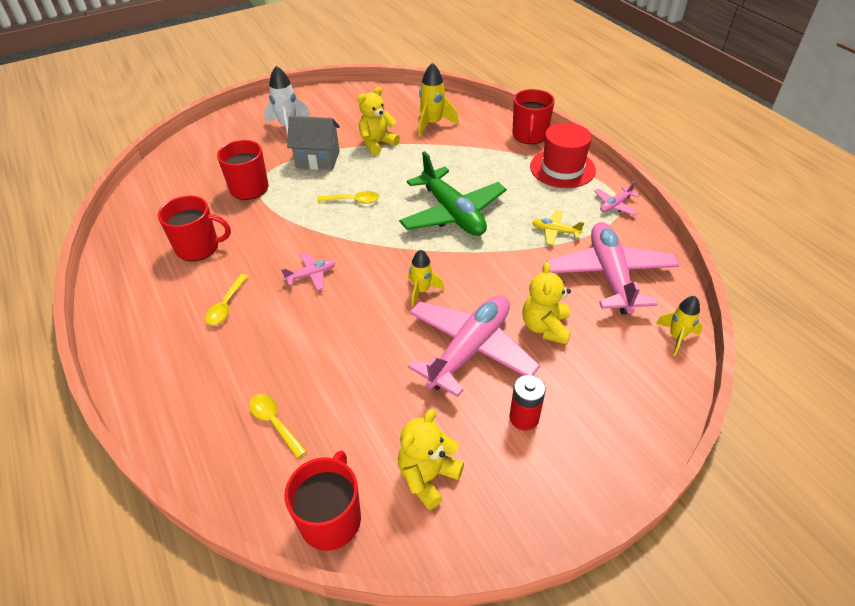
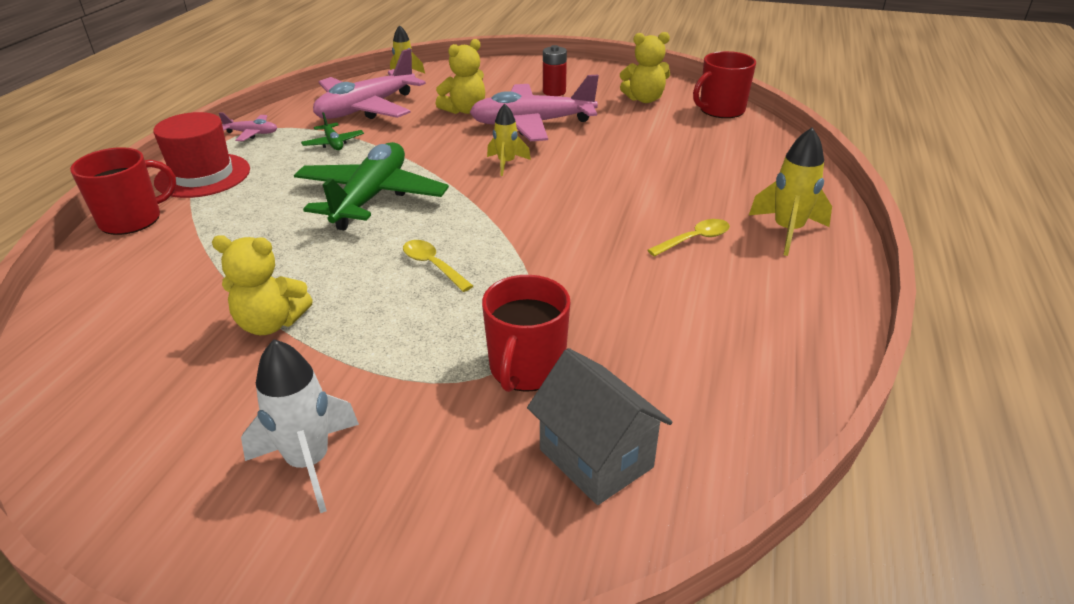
camera: 135 degrees left, 10 degrees down
red mug [158,196,231,262] -> none
yellow spoon [249,394,307,458] -> none
pink plane [281,252,335,290] -> none
grey house [287,116,340,170] -> grey house moved to [527,348,673,505]
yellow rocket [418,63,459,137] -> yellow rocket moved to [749,128,832,256]
yellow plane [532,210,585,245] -> green plane [301,112,364,150]

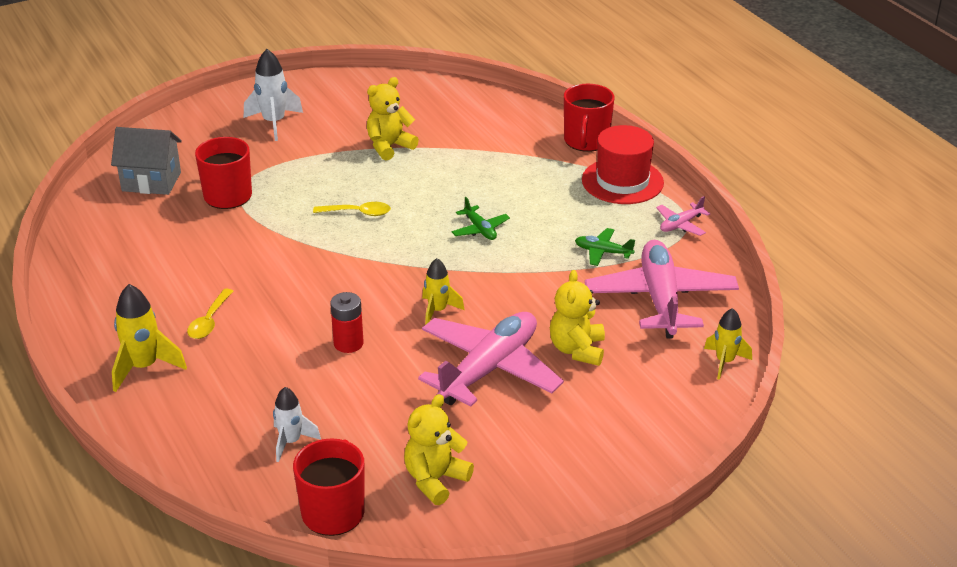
camera: 135 degrees right, 0 degrees up
green plane [294,142,449,230] -> green plane [452,197,510,240], size x0.44
red battery [543,45,567,96] -> red battery moved to [330,292,364,353]
none -> white rocket [273,387,321,462]

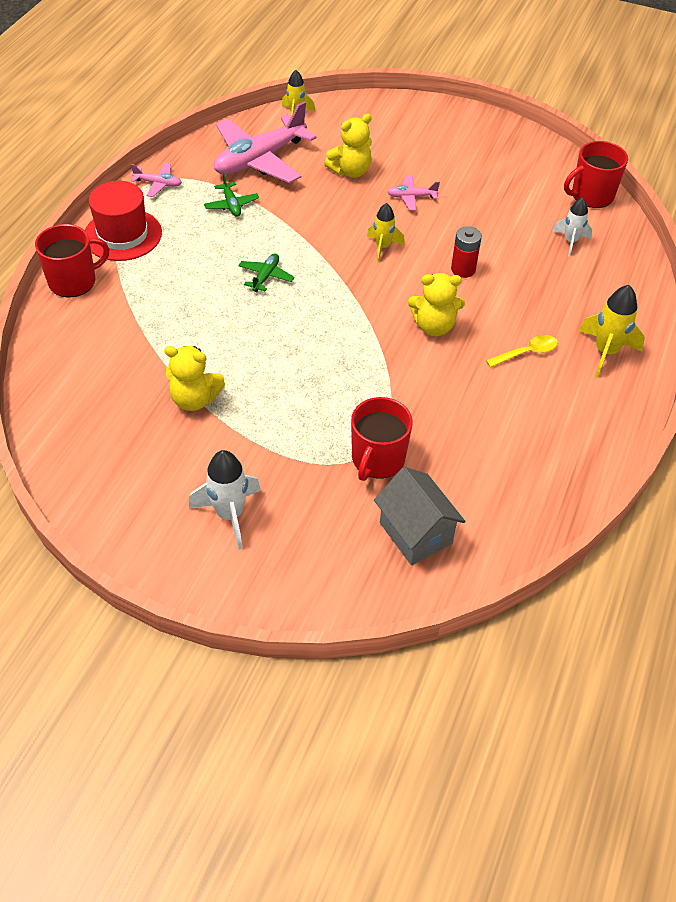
camera: 130 degrees left, 15 degrees up
yellow spoon [313,202,391,216] -> none
yellow teddy bear [404,394,474,505] -> yellow teddy bear moved to [408,273,465,336]
pink plane [418,312,564,406] -> pink plane [387,175,440,211], size x0.44

